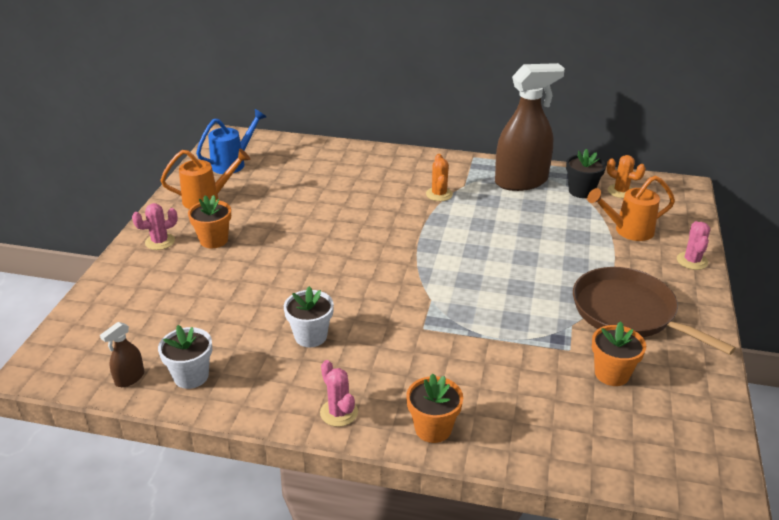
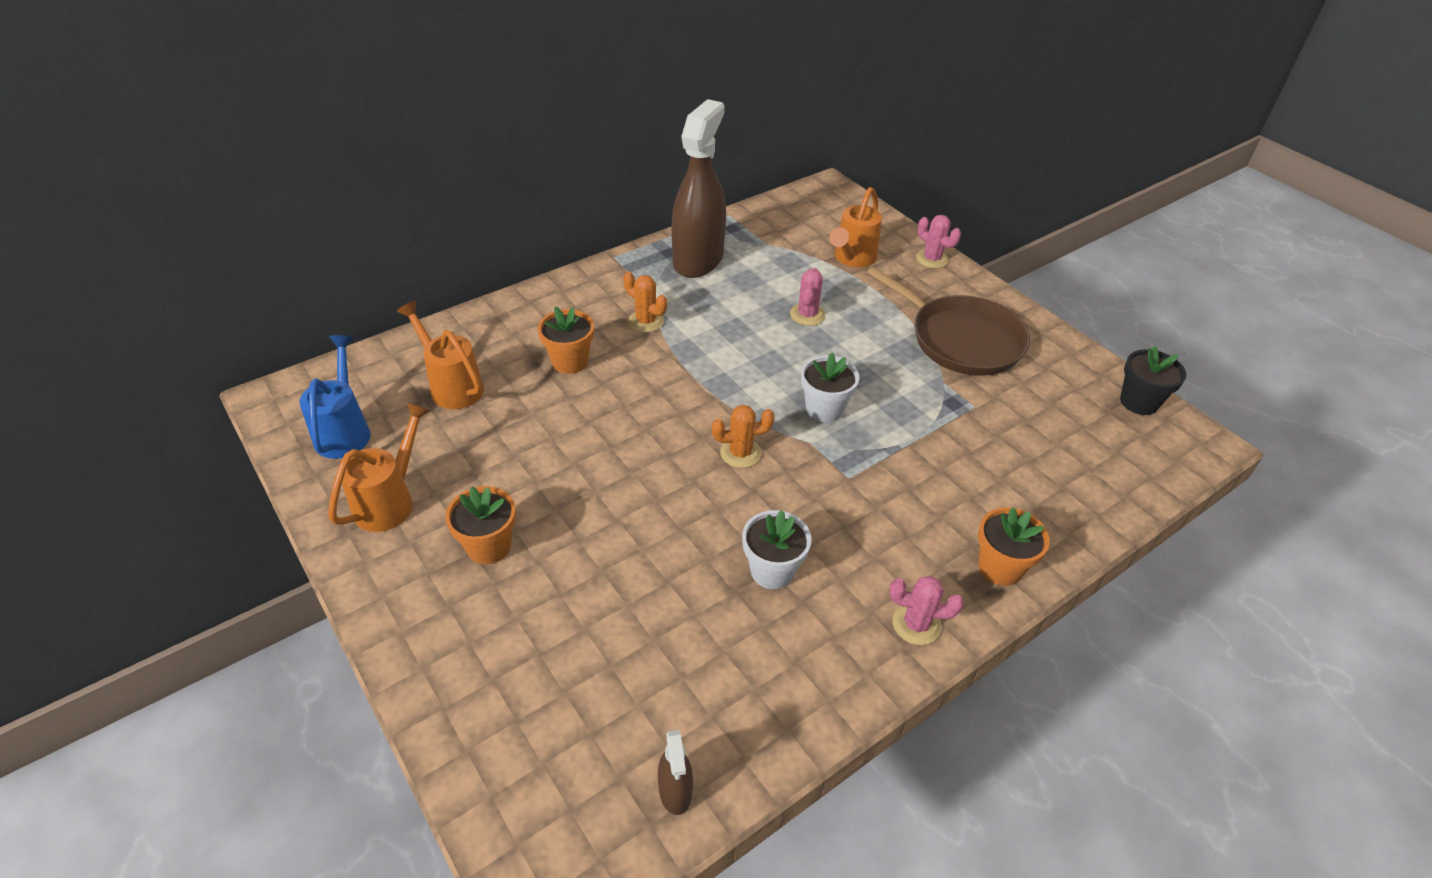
camera: 50 degrees left, 10 degrees up
pink cactus [132,203,178,250] -> pink cactus moved to [790,268,825,326]
white flower pot [158,325,212,389] -> white flower pot moved to [801,353,859,423]
black flower pot [566,149,606,198] -> black flower pot moved to [1120,345,1186,415]
brown pan [573,267,736,355] -> brown pan turned 135 degrees counterclockwise [867,267,1030,376]
orange flower pot [592,321,646,386] -> orange flower pot moved to [538,306,594,374]
orange cactus [607,155,646,198] -> orange cactus moved to [712,405,775,468]
none -> orange watering can [397,301,484,409]

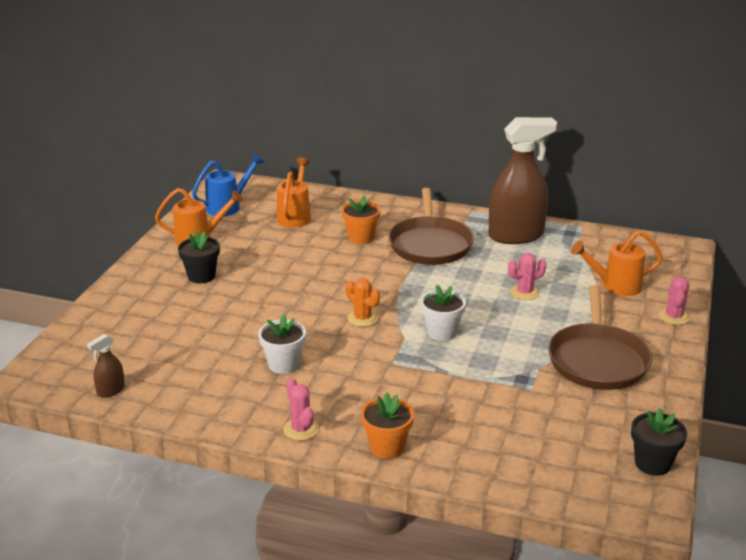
camera: 55 degrees right, 15 degrees down
orange flower pot [445,486,516,564] -> black flower pot [178,231,220,283]
orange cactus [623,271,667,332] -> brown pan [388,188,474,265]

